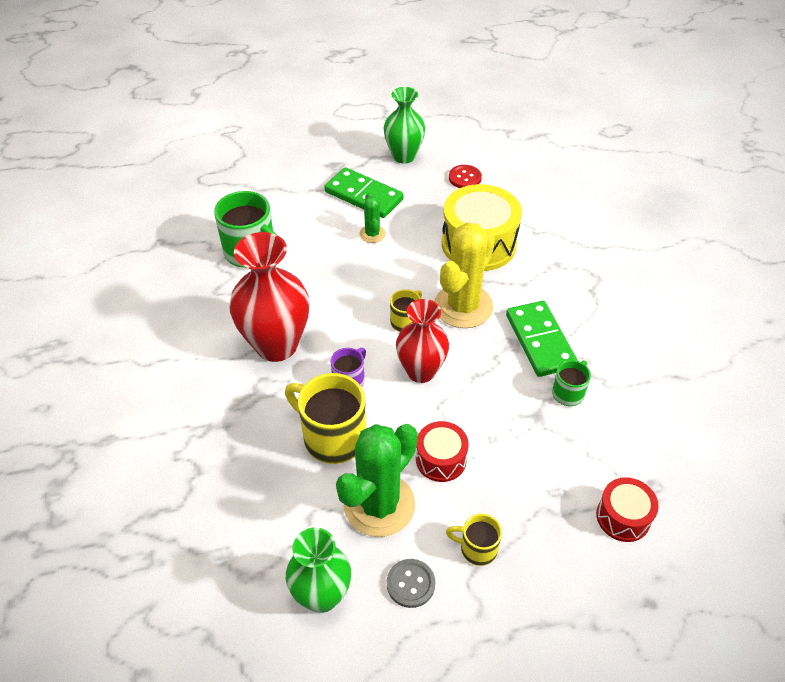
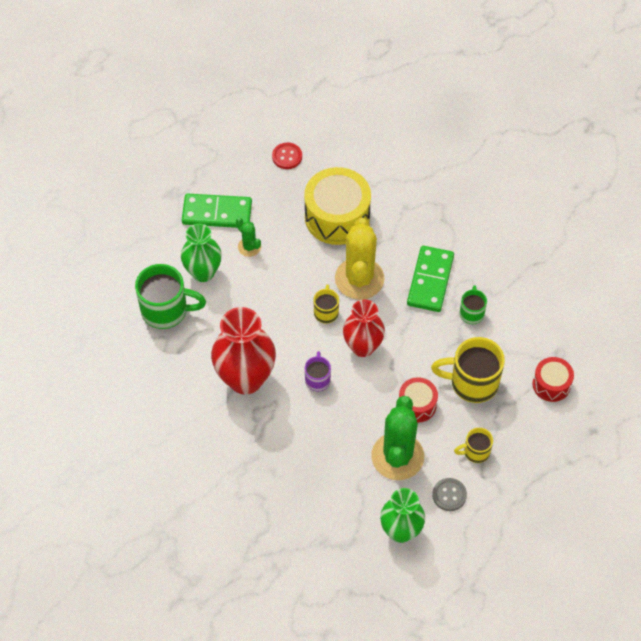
camera: 30 degrees left, 10 degrees up
yellow mug [285,373,366,464] -> yellow mug moved to [431,337,505,403]
green vase [384,87,425,163] -> green vase moved to [181,224,222,282]
green domino [506,301,578,377] -> green domino turned 60 degrees clockwise [407,246,454,312]

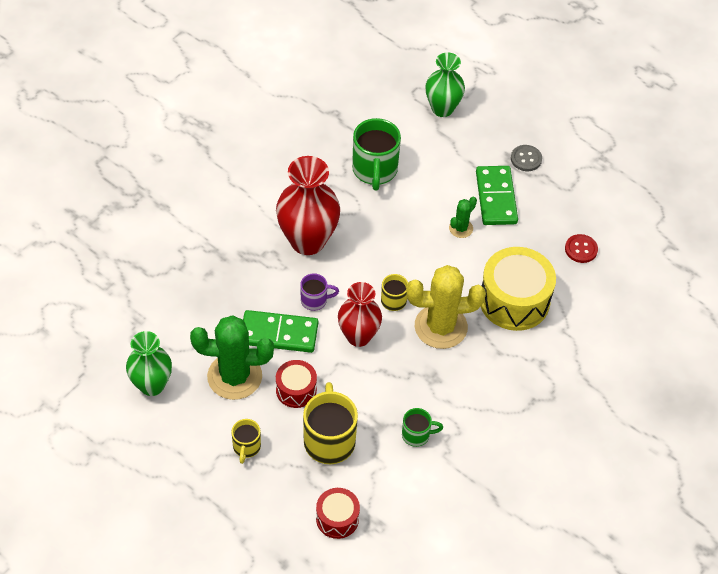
camera: 80 degrees right, 5 degrees down
green vase [181,224,222,282] -> green vase moved to [425,52,465,117]
green domino [407,246,454,312] -> green domino moved to [243,310,318,353]
grey button [432,478,467,511] -> grey button moved to [511,145,542,171]
yellow mug [454,428,493,463] -> yellow mug turned 150 degrees counterclockwise [231,419,261,464]

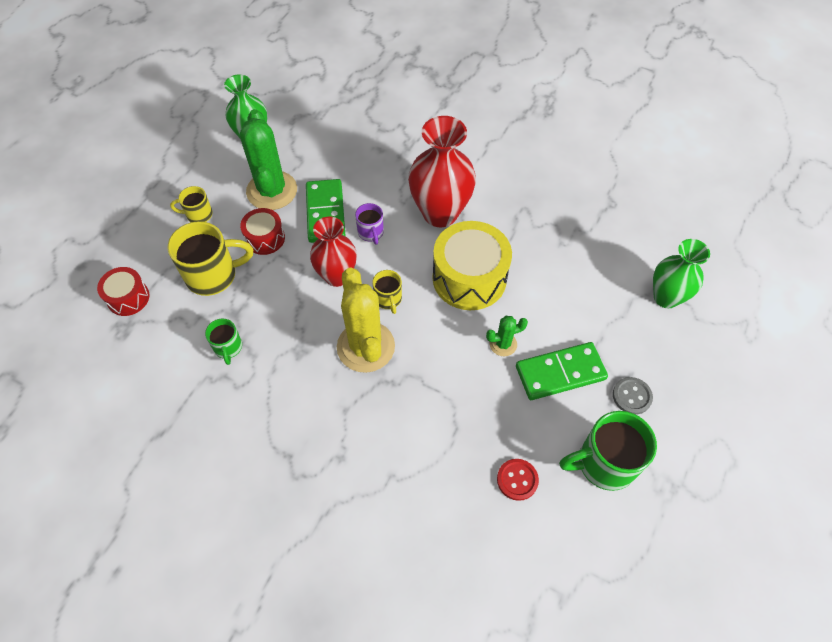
camera: 80 degrees right, 5 degrees up
green mug [352,118,401,190] -> green mug moved to [559,411,657,491]
green cactus [449,197,477,238] -> green cactus turned 45 degrees counterclockwise [486,316,528,356]
yellow drum [481,247,556,331] -> yellow drum moved to [433,221,512,310]

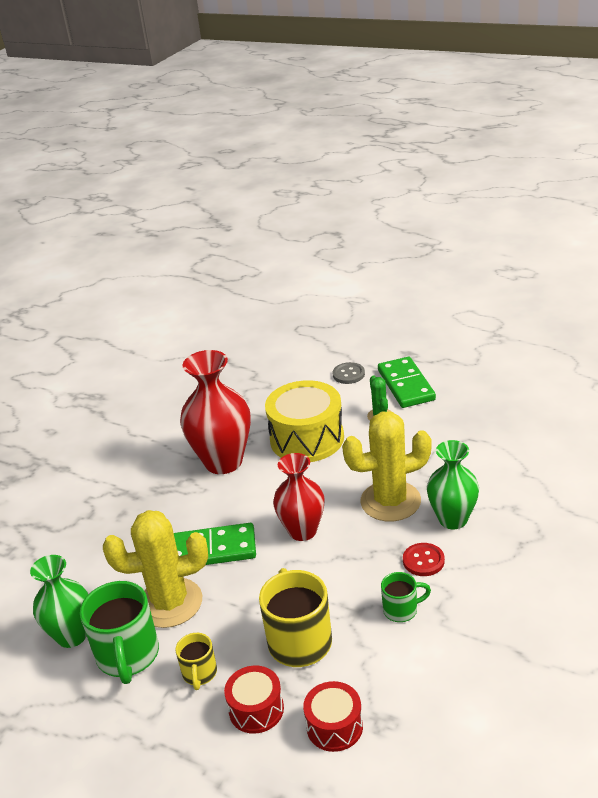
camera: 85 degrees left, 25 degrees down
green cactus [240,109,297,210] -> yellow cactus [103,510,208,628]
red drum [240,208,285,255] -> red drum moved to [224,666,284,734]
purple mug [355,203,384,245] -> none
yellow mug [372,270,402,314] -> none
red button [497,459,539,501] -> red button moved to [403,543,445,576]
green mug [559,411,657,491] -> green mug moved to [80,581,159,684]
grey button [613,377,653,415] -> grey button moved to [332,362,365,384]
green vase [653,239,710,308] -> green vase moved to [427,440,479,529]

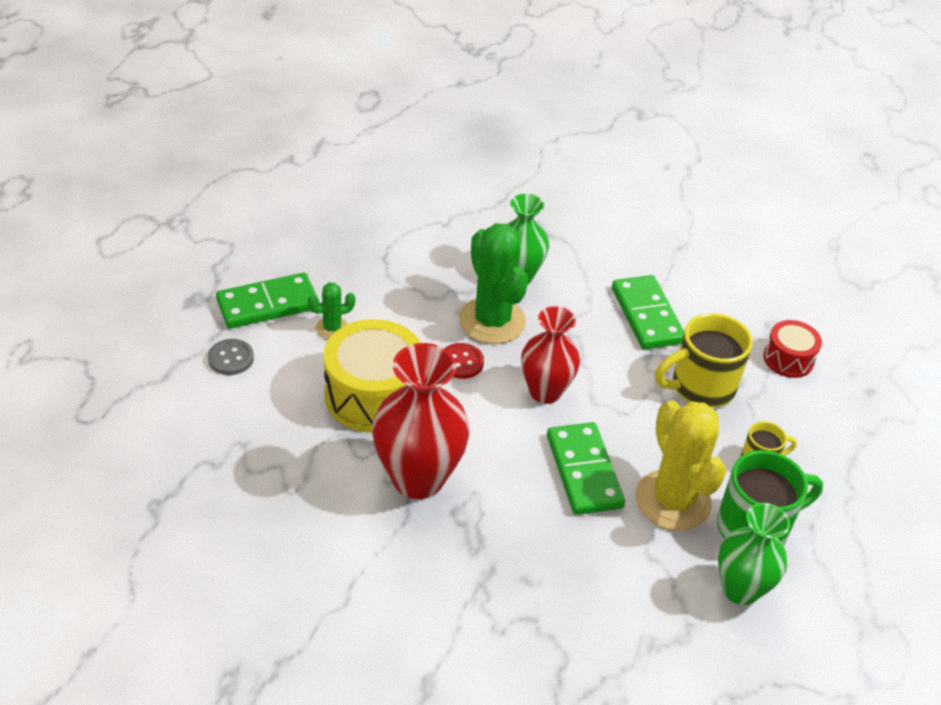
camera: 105 degrees left, 10 degrees up
red drum [224,666,284,734] -> none
yellow cactus [342,411,432,521] -> green cactus [459,223,528,344]
green mug [381,572,431,622] -> green domino [612,275,684,349]
red button [403,543,445,576] -> red button moved to [444,343,484,379]

